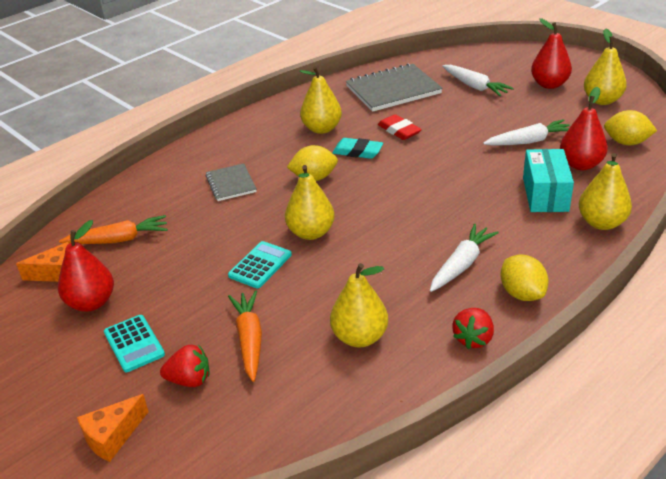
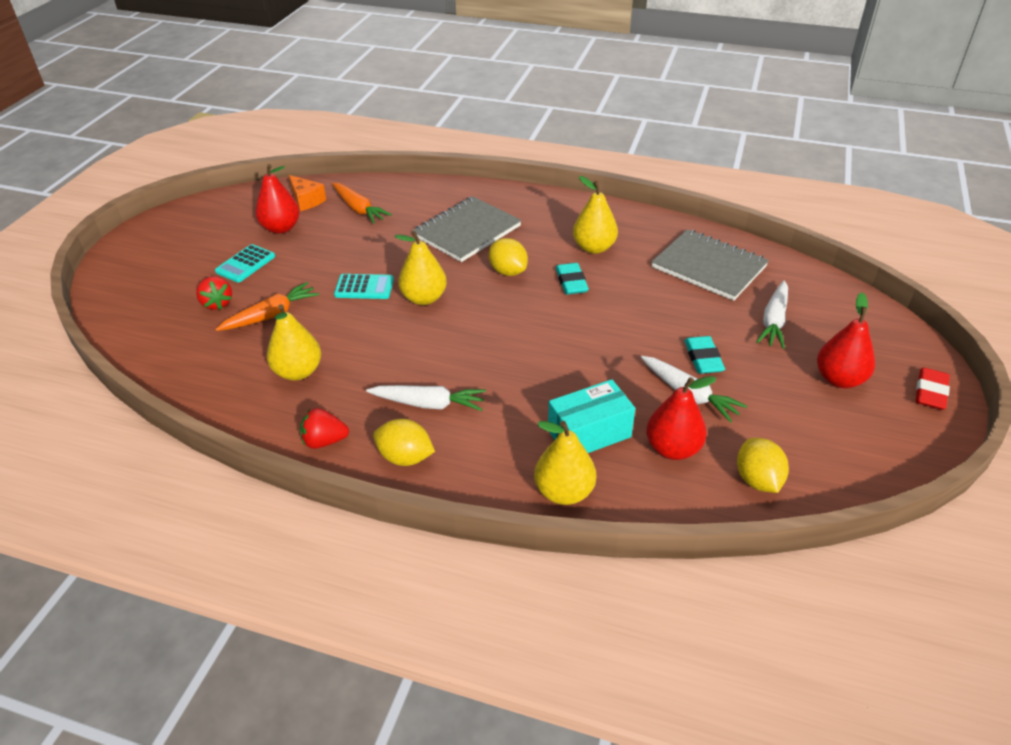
camera: 60 degrees right, 5 degrees up
orange cheese [77,394,149,462] -> none
grey notebook [206,163,257,201] -> grey notebook [412,196,522,262], size x1.79
red eraser [378,114,422,140] -> red eraser moved to [916,367,950,410]
yellow lemon [500,255,548,301] -> yellow lemon turned 75 degrees clockwise [373,419,435,466]
yellow pear [584,29,627,105] -> none
none -> turquoise eraser [684,336,725,374]

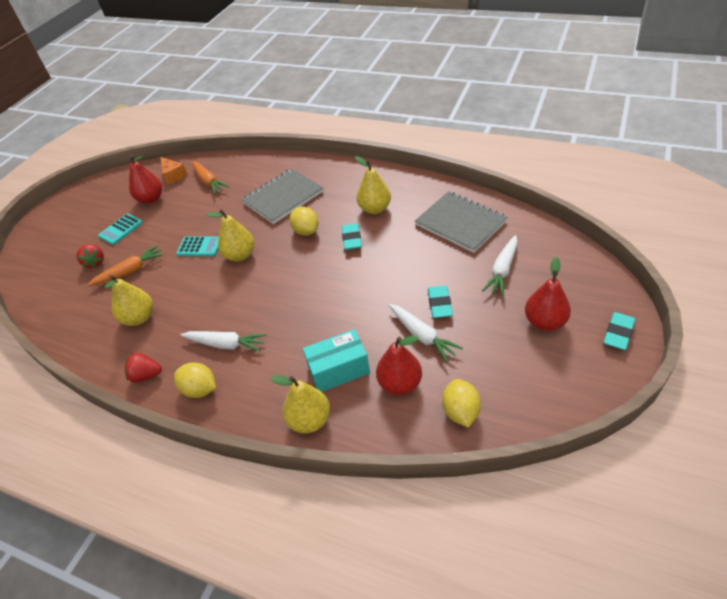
camera: 10 degrees right, 5 degrees up
red eraser [916,367,950,410] -> turquoise eraser [604,312,636,350]

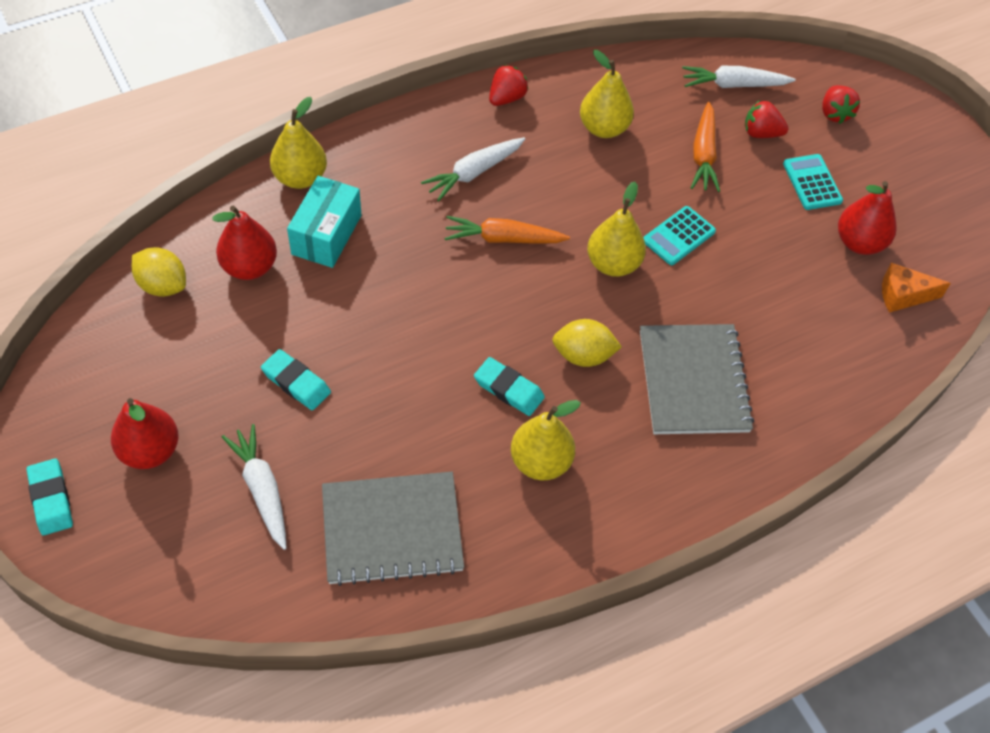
camera: 120 degrees right, 10 degrees up
yellow lemon [174,362,216,398] -> none
orange carrot [192,161,229,194] -> orange carrot moved to [444,216,570,244]
white carrot [389,304,463,362] -> white carrot moved to [682,66,796,88]
none -> red strawberry [822,85,860,124]

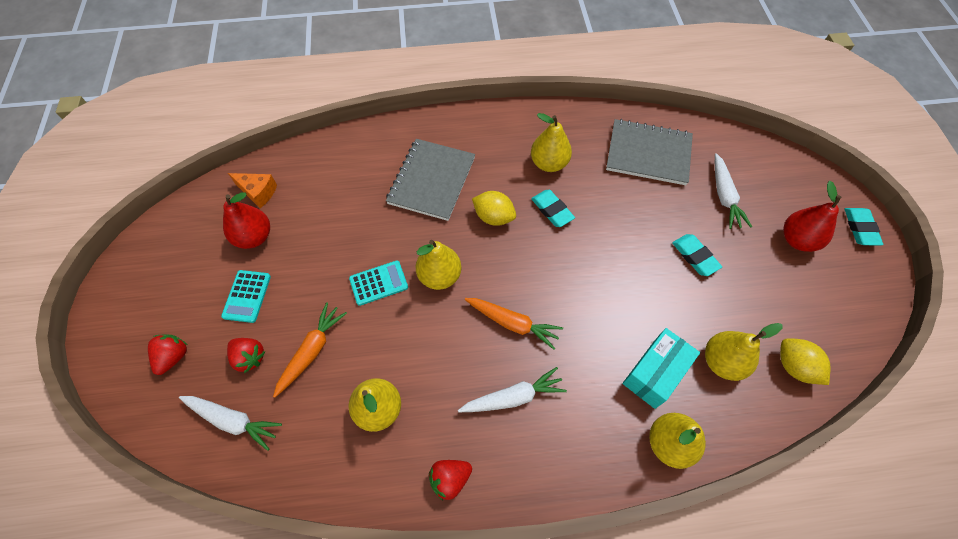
camera: 155 degrees left, 5 degrees up
red pear [212,206,277,280] -> yellow pear [705,323,783,381]

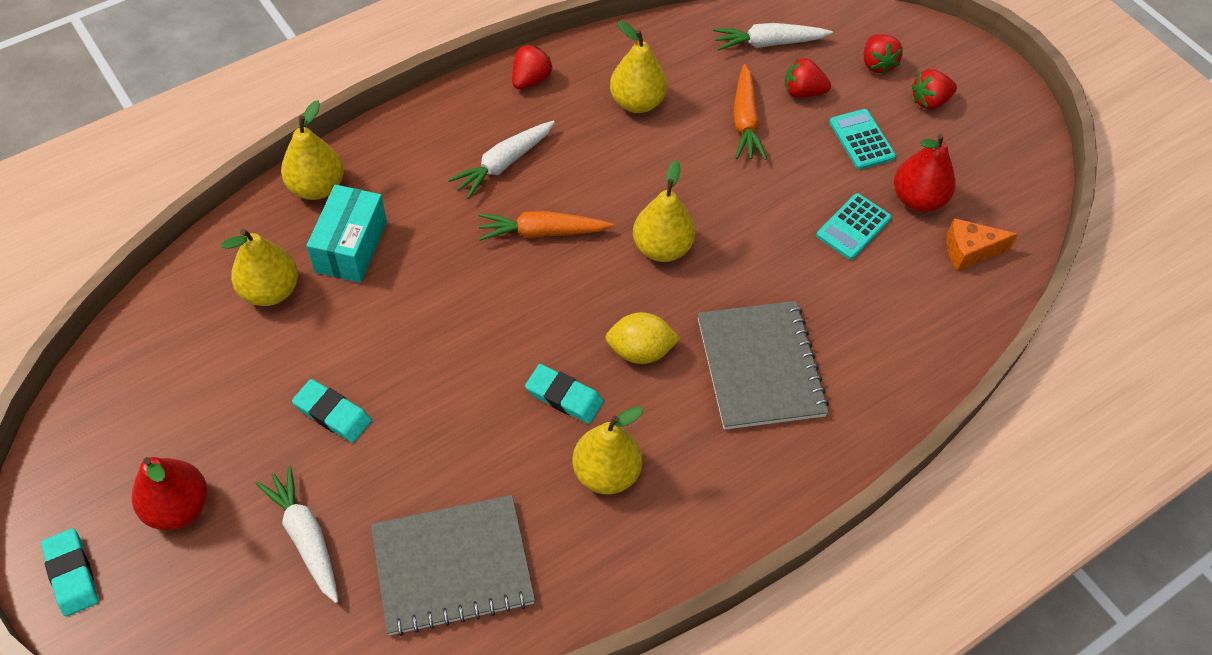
camera: 150 degrees right, 5 degrees down
turquoise calculator [349,261,408,306] -> turquoise calculator moved to [816,193,892,260]
yellow lemon [780,338,831,385] -> none
none -> red strawberry [911,69,957,110]

